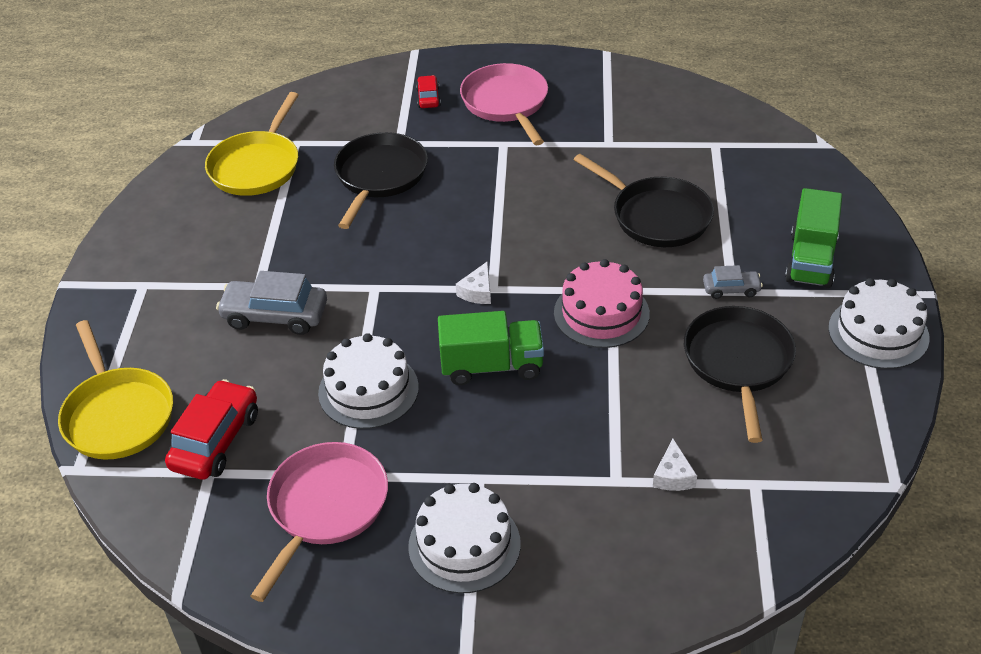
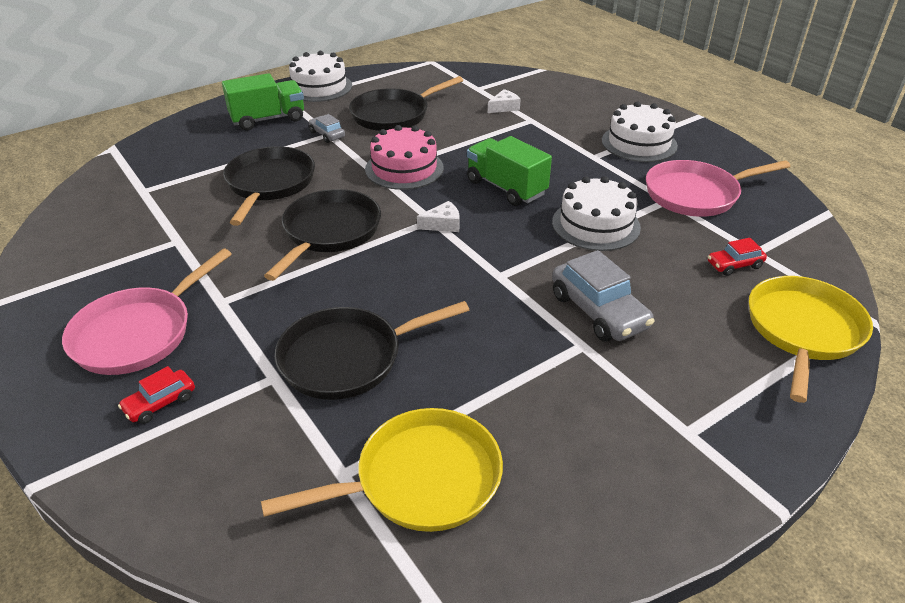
camera: 130 degrees left, 5 degrees down
red car [165,379,258,480] -> red car [708,238,767,276], size x0.54
none -> black pan [264,189,381,281]

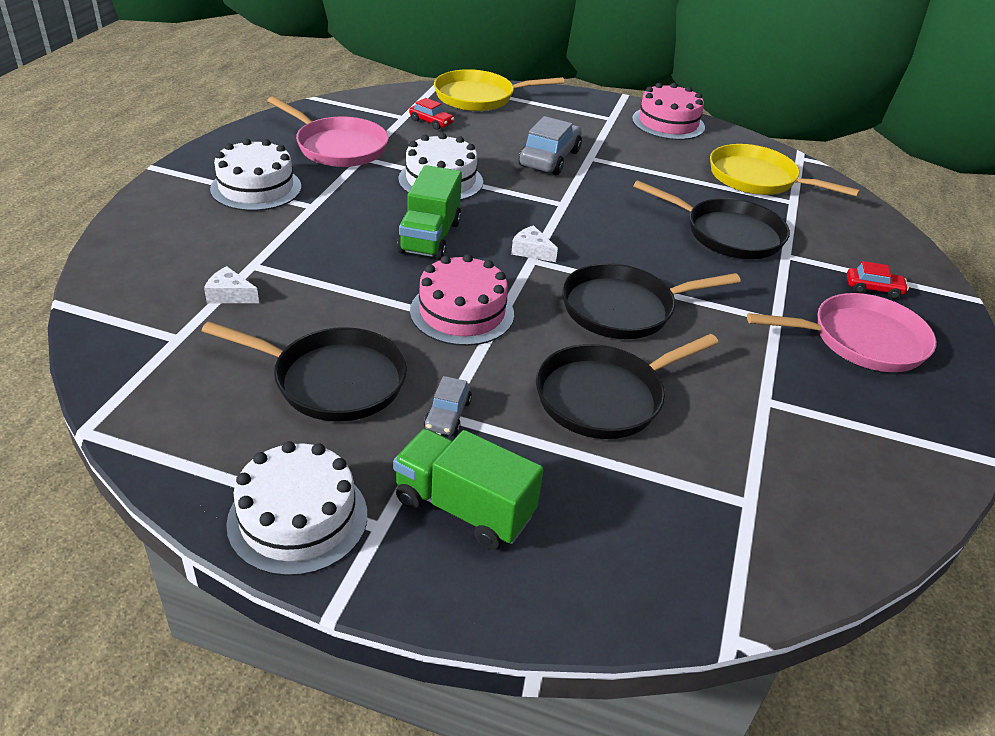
camera: 130 degrees left, 0 degrees up
none -> pink cake [632,83,705,140]

